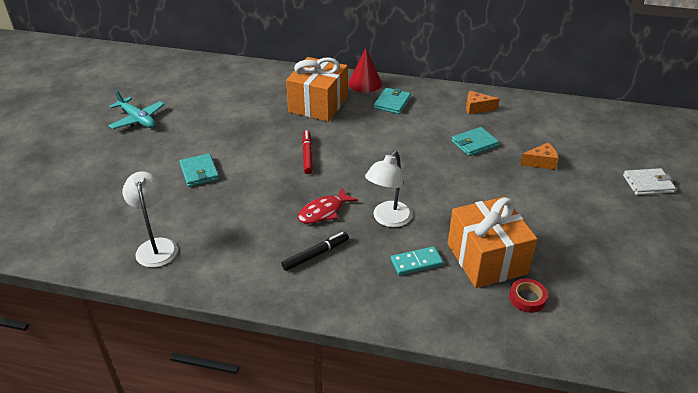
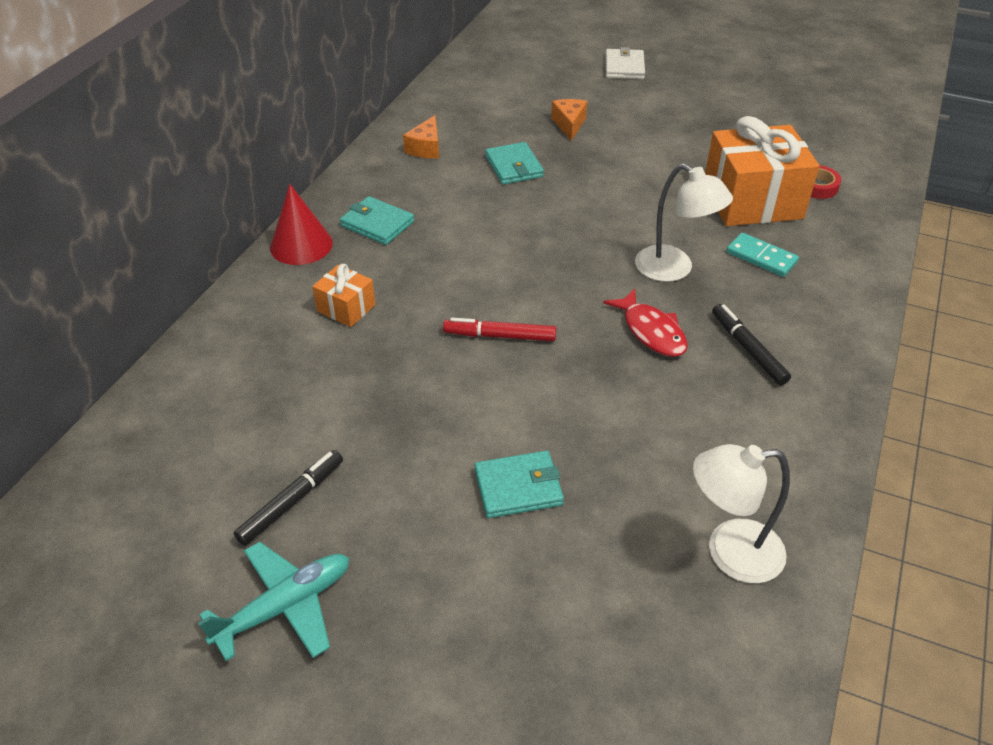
camera: 80 degrees left, 5 degrees up
orange gift [286,57,348,122] -> orange gift [312,264,376,327], size x0.48
turquoise domino [391,246,443,275] -> turquoise domino turned 45 degrees counterclockwise [726,233,799,277]
none -> black marker [234,450,343,546]

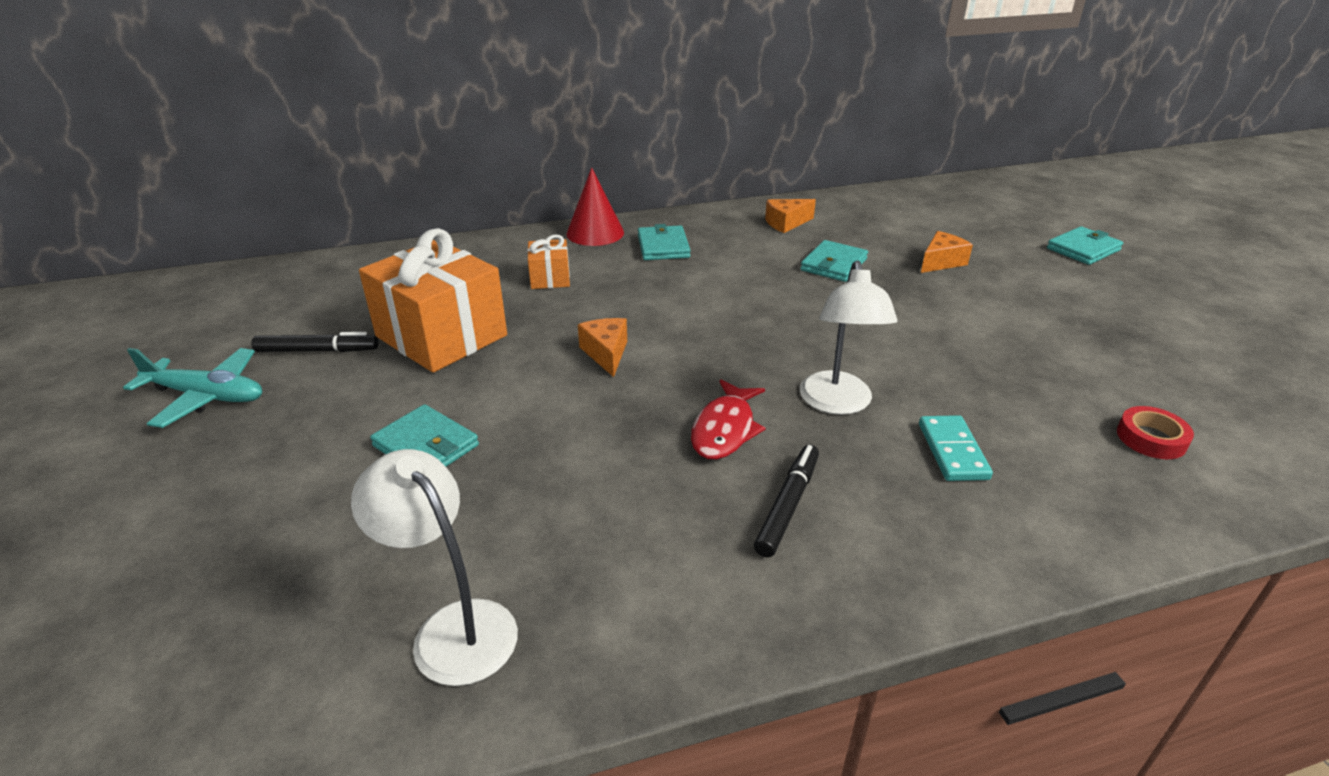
camera: 50 degrees right, 10 degrees down
red marker [443,318,556,341] -> orange cheese [578,318,627,377]
white wallet [606,47,645,79] -> turquoise wallet [1047,226,1123,265]
orange gift [705,116,820,226] -> orange gift moved to [359,228,507,373]

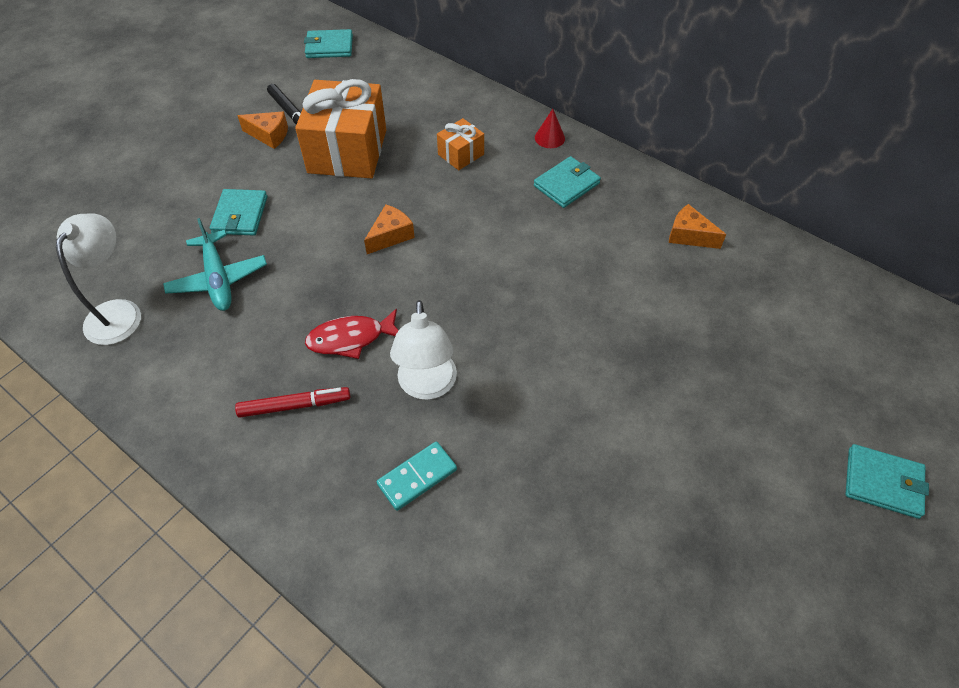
camera: 55 degrees right, 20 degrees up
turquoise plane [123,348,262,428] -> turquoise plane moved to [163,218,267,311]
red cone [566,167,624,246] -> red cone [535,109,565,148], size x0.58
black marker [754,445,819,557] -> red marker [235,387,350,418]
turquoise wallet [800,240,868,282] -> turquoise wallet moved to [304,29,353,58]
white lamp [800,260,897,415] -> white lamp turned 60 degrees counterclockwise [390,300,457,400]
orange cheese [921,231,973,273] -> orange cheese moved to [237,112,288,149]
red tape [1117,406,1194,459] -> none

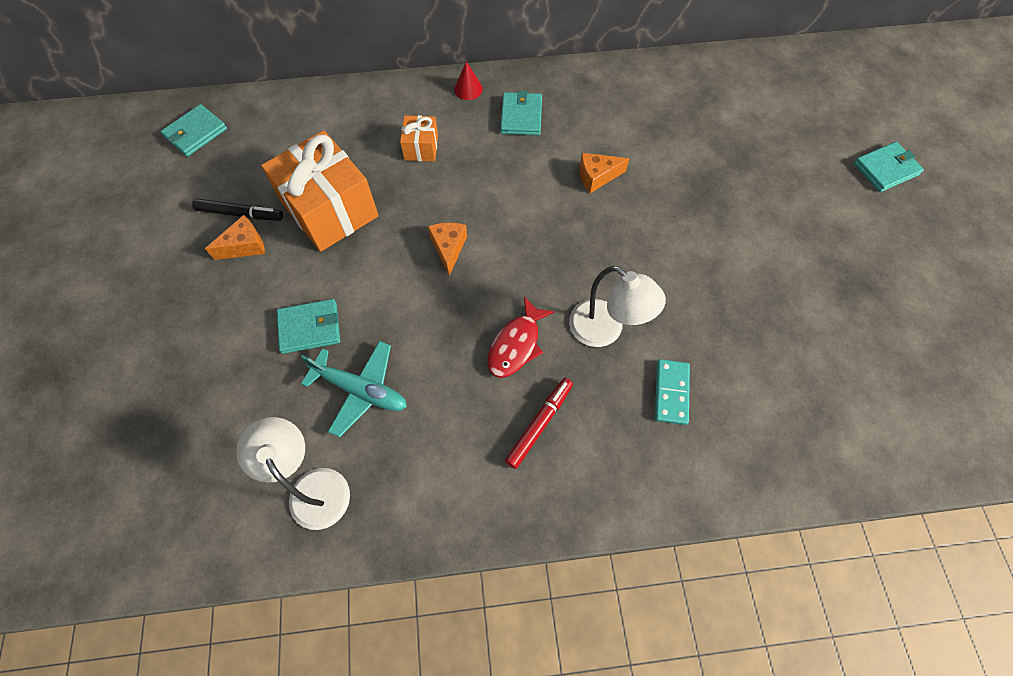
camera: 45 degrees left, 10 degrees up
turquoise wallet [210,189,267,235] -> turquoise wallet turned 60 degrees counterclockwise [277,299,340,354]
orange cheese [669,204,726,249] -> orange cheese moved to [580,153,630,193]

